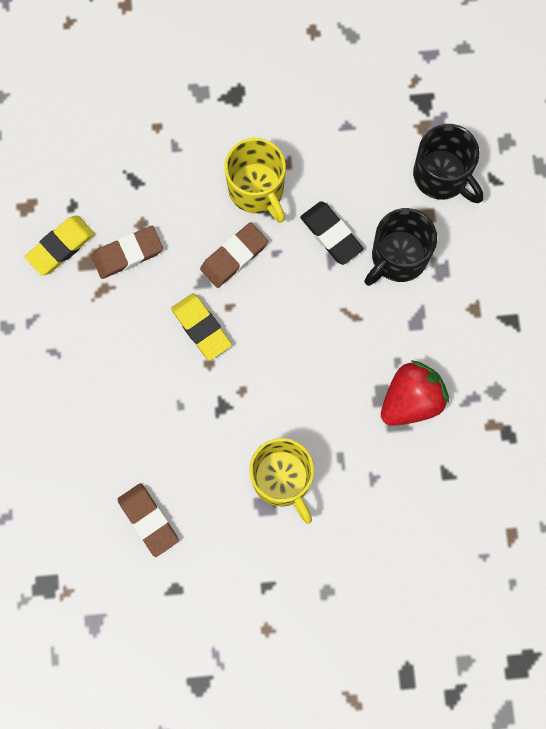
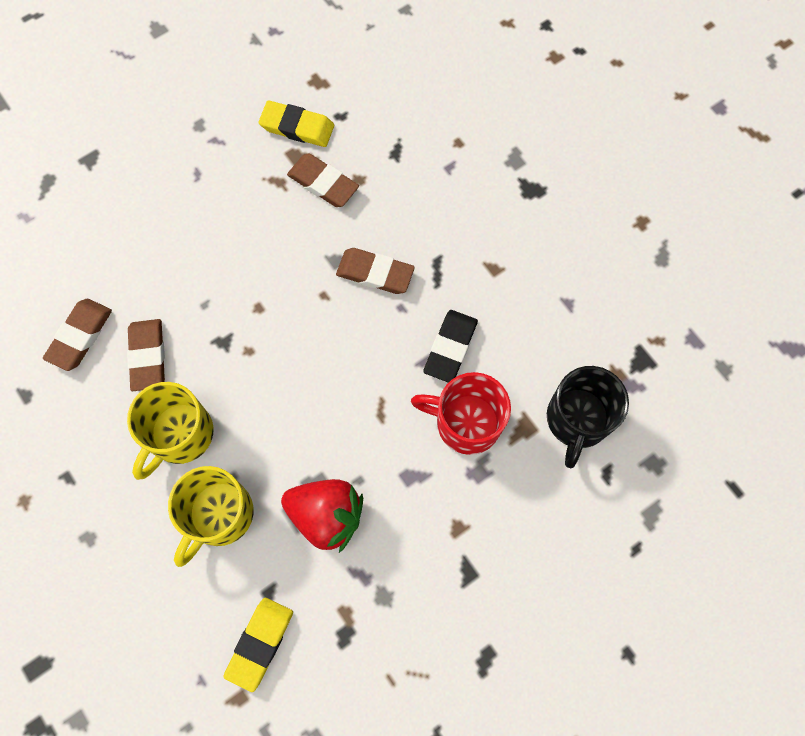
camera: 60 degrees right, 5 degrees down
yellow eraser [171,293,232,360] -> yellow eraser moved to [223,598,293,692]
yellow mug [225,138,286,223] -> yellow mug moved to [168,466,253,567]
black mug [364,208,437,286] -> red mug [411,372,511,455]
none -> brown eraser [127,319,165,391]

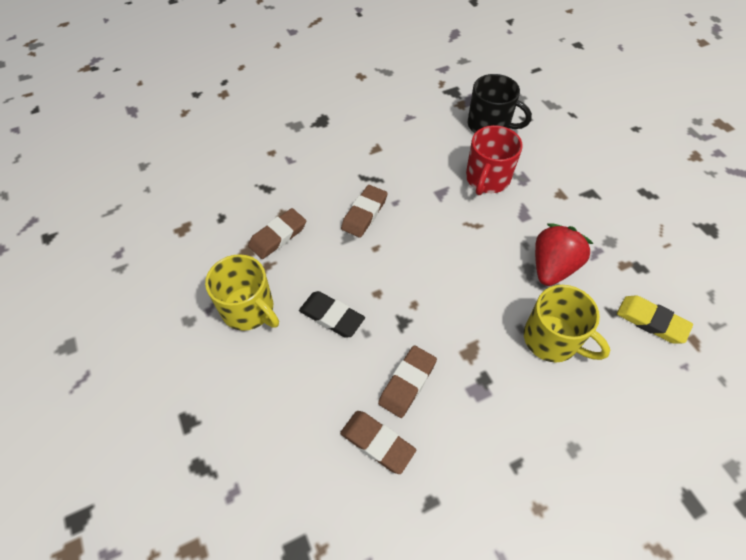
camera: 80 degrees left, 15 degrees down
brown eraser [127,319,165,391] -> brown eraser turned 60 degrees counterclockwise [378,345,437,418]
yellow mug [127,382,214,480] -> yellow mug moved to [205,254,279,331]
yellow eraser [258,100,334,147] -> none
black eraser [423,310,478,383] -> black eraser moved to [299,291,365,338]

